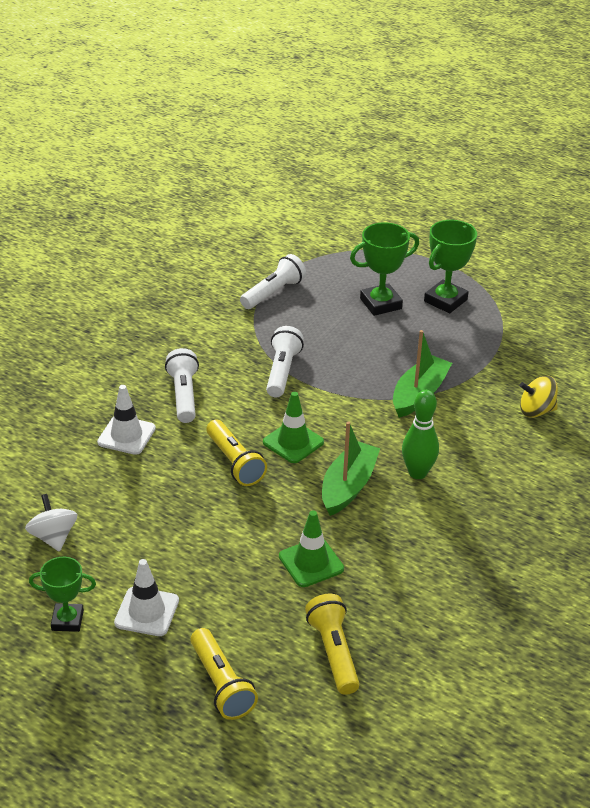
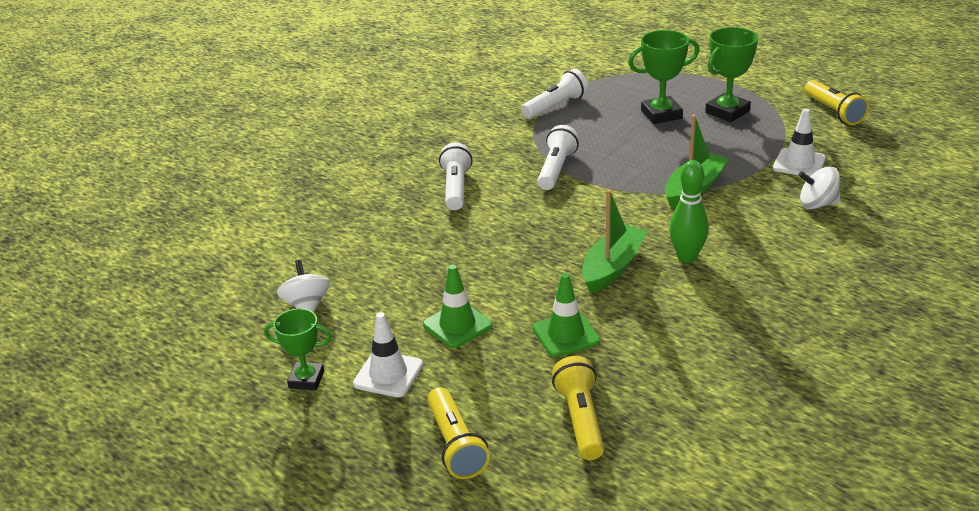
camera: 10 degrees right, 5 degrees down
white traffic cone [97,385,156,455] -> white traffic cone moved to [773,108,826,177]
yellow flashlight [206,420,267,486] -> yellow flashlight moved to [804,80,869,125]
green traffic cone [263,392,324,463] -> green traffic cone moved to [423,265,493,348]
yellow spinning top [519,376,558,418] -> white spinning top [798,166,840,209]

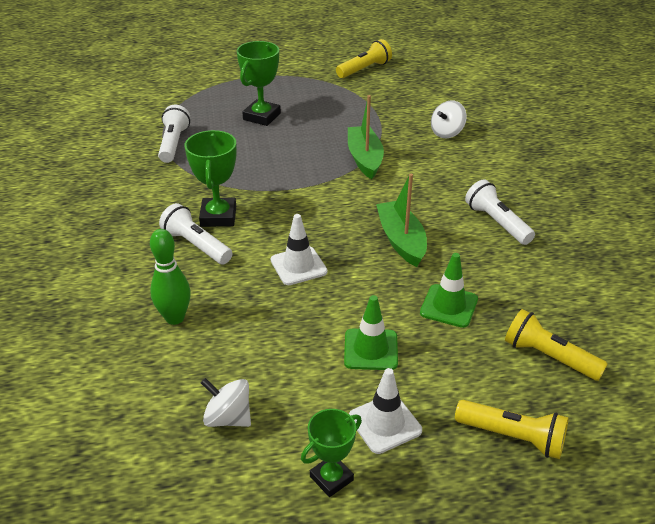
camera: 50 degrees left, 5 degrees up
white flashlight [537,125,579,190] -> white flashlight moved to [465,179,535,245]
green bowling pin [669,160,709,263] -> green bowling pin moved to [150,229,191,325]
green trophy [705,27,758,122] -> green trophy moved to [185,130,237,227]
white traffic cone [773,108,826,177] -> white traffic cone moved to [271,214,327,285]
yellow flashlight [804,80,869,125] -> yellow flashlight turned 60 degrees counterclockwise [336,39,392,78]

